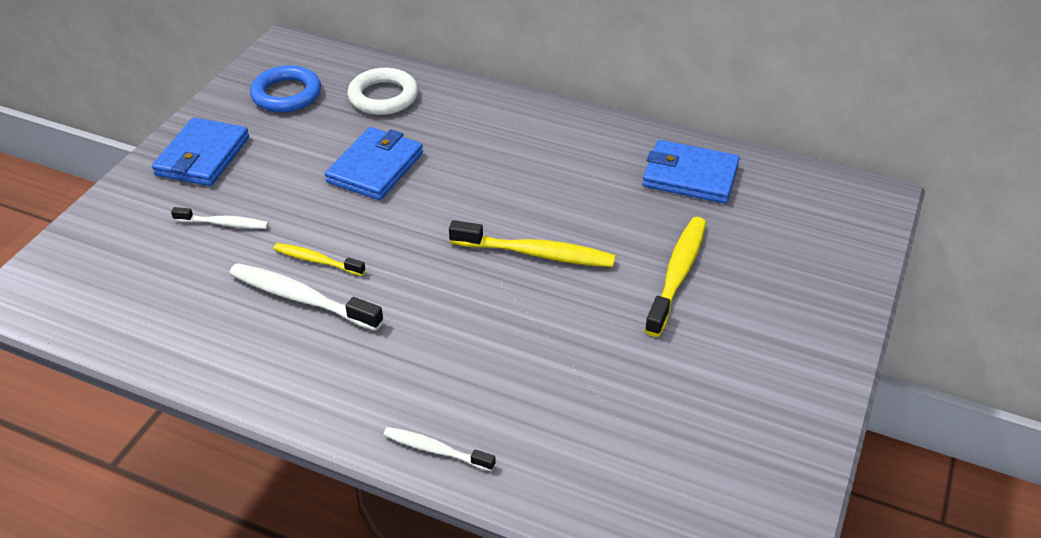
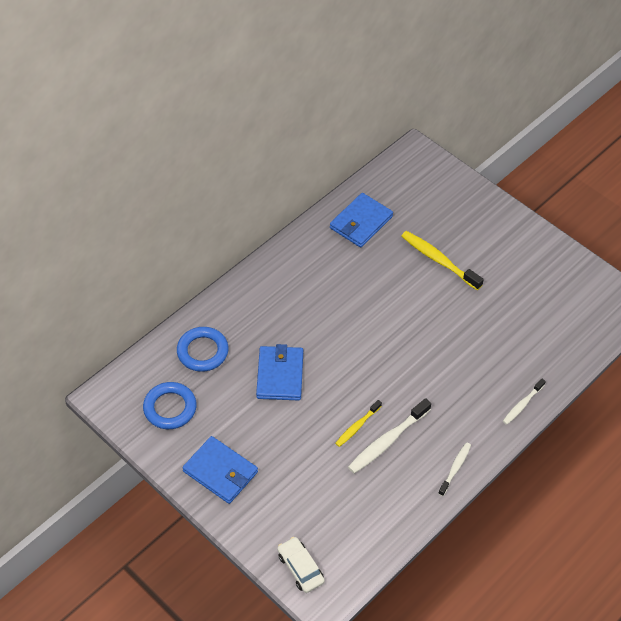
camera: 70 degrees left, 10 degrees up
white toothbrush [171,207,268,229] -> white toothbrush moved to [438,442,471,496]
blue wallet [325,127,423,200] -> blue wallet turned 45 degrees clockwise [256,344,303,400]
white ring [347,68,418,115] -> blue ring [177,327,229,372]
yellow toothbrush [449,220,615,267] -> none
none -> white car [278,537,325,593]

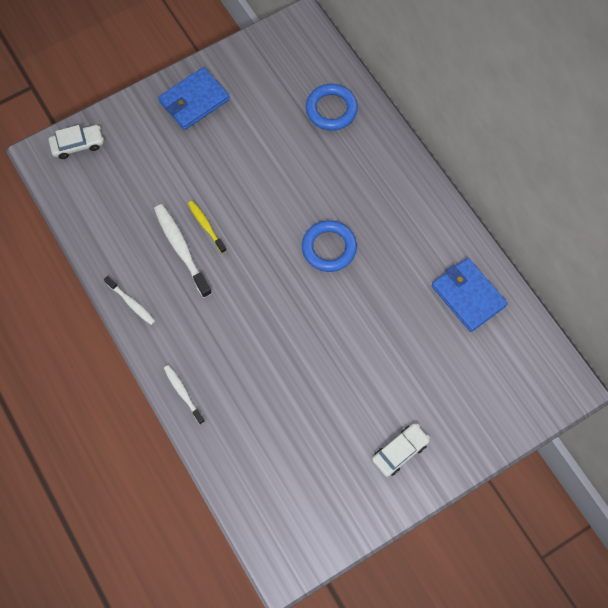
camera: 105 degrees right, 15 degrees up
blue ring [143,382,197,429] -> blue ring moved to [302,220,357,272]
blue wallet [256,344,303,400] -> none
yellow toothbrush [401,231,484,290] -> none
none -> white car [372,423,430,477]

